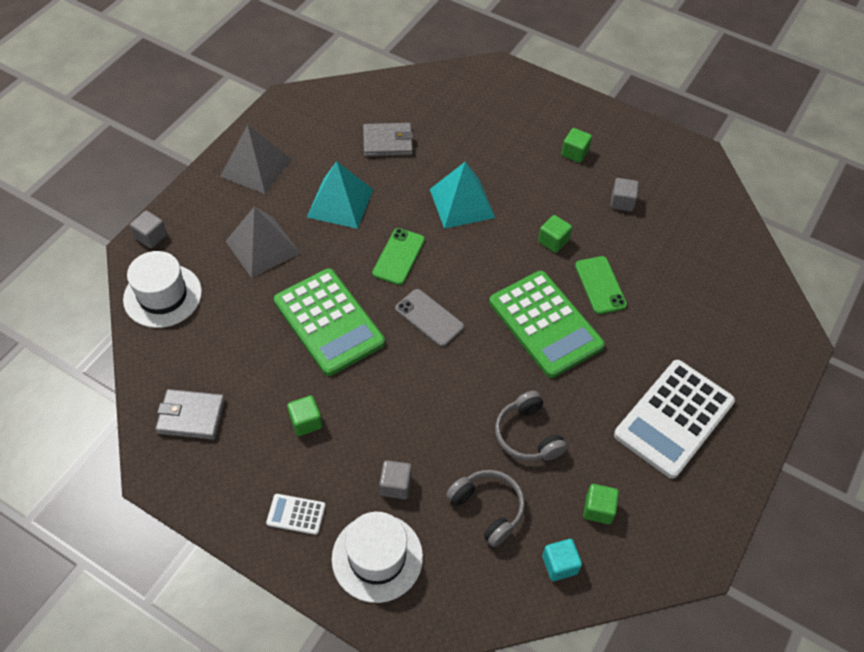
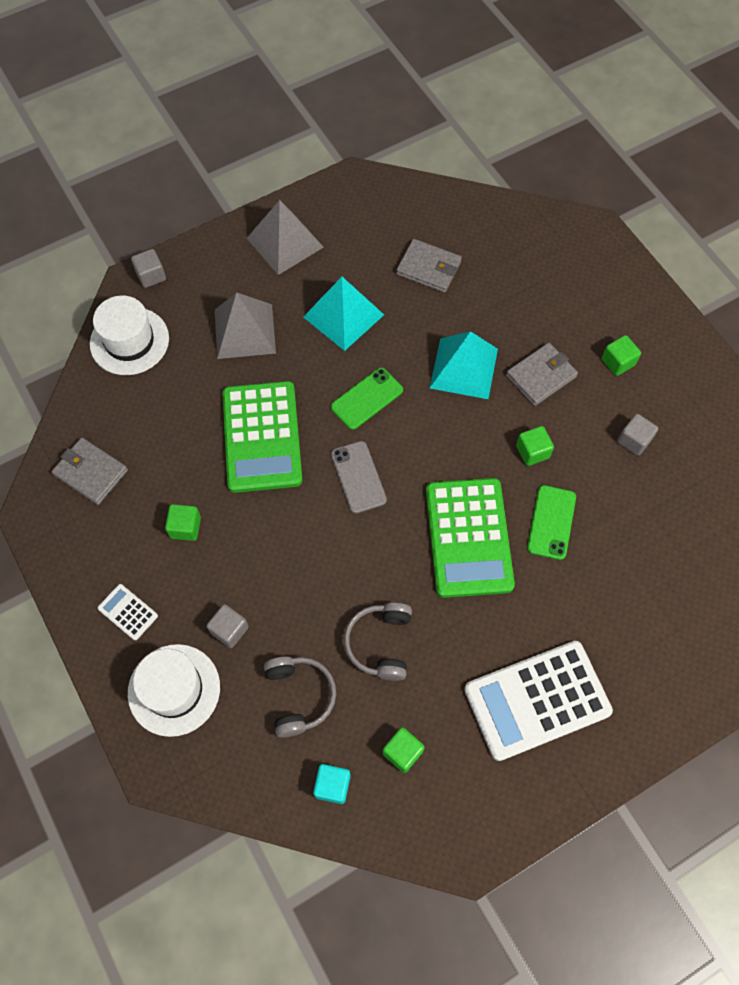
camera: 30 degrees right, 10 degrees up
none -> grey wallet [506,343,578,406]

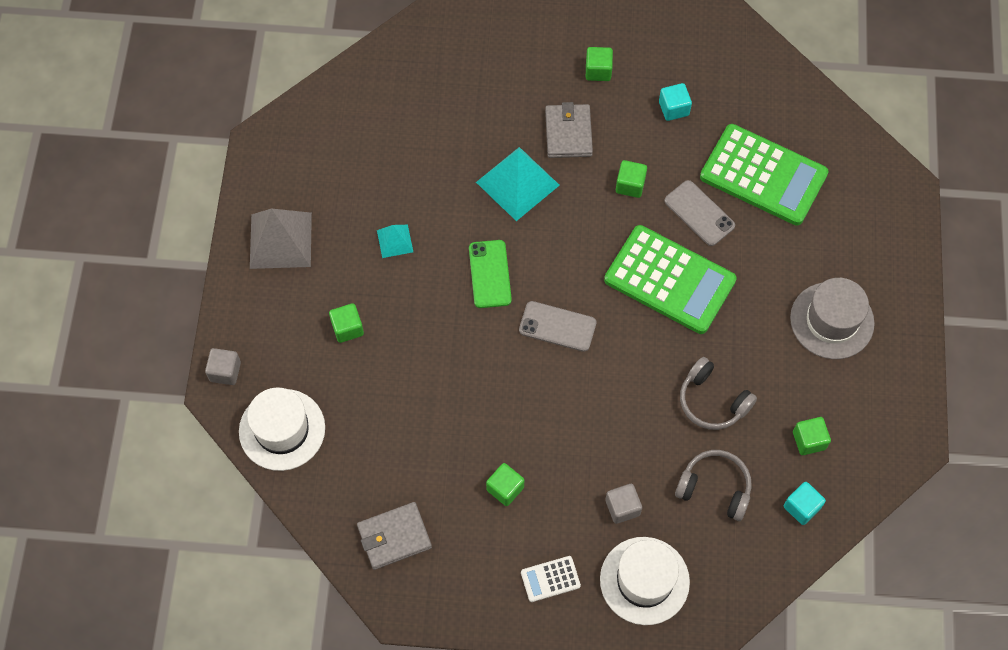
camera: 55 degrees left, 0 degrees up
grey pyramid [215,292,276,359] -> green cube [329,303,364,343]
green calculator [222,381,302,493] -> green calculator moved to [700,124,829,226]
turquoise pyramid [303,277,384,351] -> turquoise pyramid [377,225,413,258], size x0.52
grey wallet [396,239,462,293] -> none
white calculator [464,641,613,761] -> grey hat [790,278,875,359]
green phone [527,485,576,560] -> grey phone [664,180,735,246]
grey cube [617,414,658,456] -> turquoise cube [659,83,692,121]

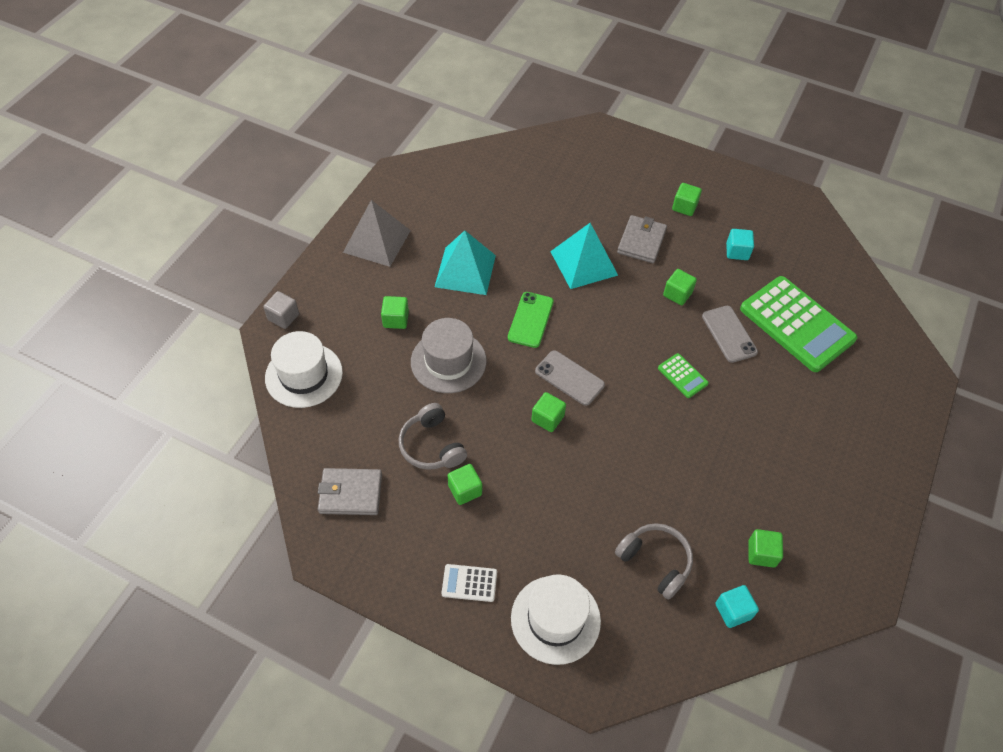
camera: 20 degrees right, 10 degrees down
turquoise pyramid [377,225,413,258] -> turquoise pyramid [435,230,496,295], size x1.92
green calculator [604,225,737,334] -> green calculator [658,353,709,398], size x0.43
grey cube [605,484,642,524] -> none
grey headphones [680,357,757,430] -> grey headphones moved to [399,403,467,470]
grey hat [790,278,875,359] -> grey hat moved to [411,318,486,393]
none -> green cube [531,392,566,432]

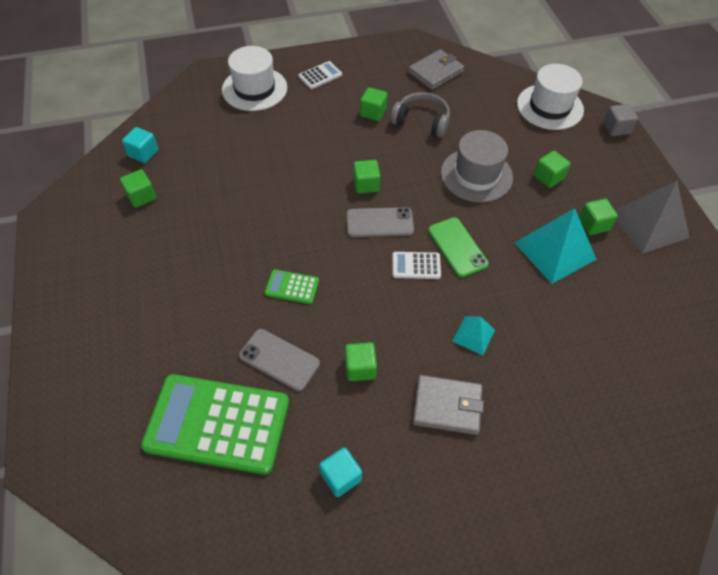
camera: 140 degrees right, 0 degrees up
turquoise pyramid [550,223,618,289] -> turquoise pyramid [452,316,495,355], size x0.52
grey headphones [615,523,693,600] -> none
grey wallet [617,215,667,263] -> grey wallet turned 60 degrees counterclockwise [413,375,484,435]
green cube [672,183,702,216] -> green cube moved to [579,198,618,235]
none -> white calculator [392,252,441,279]

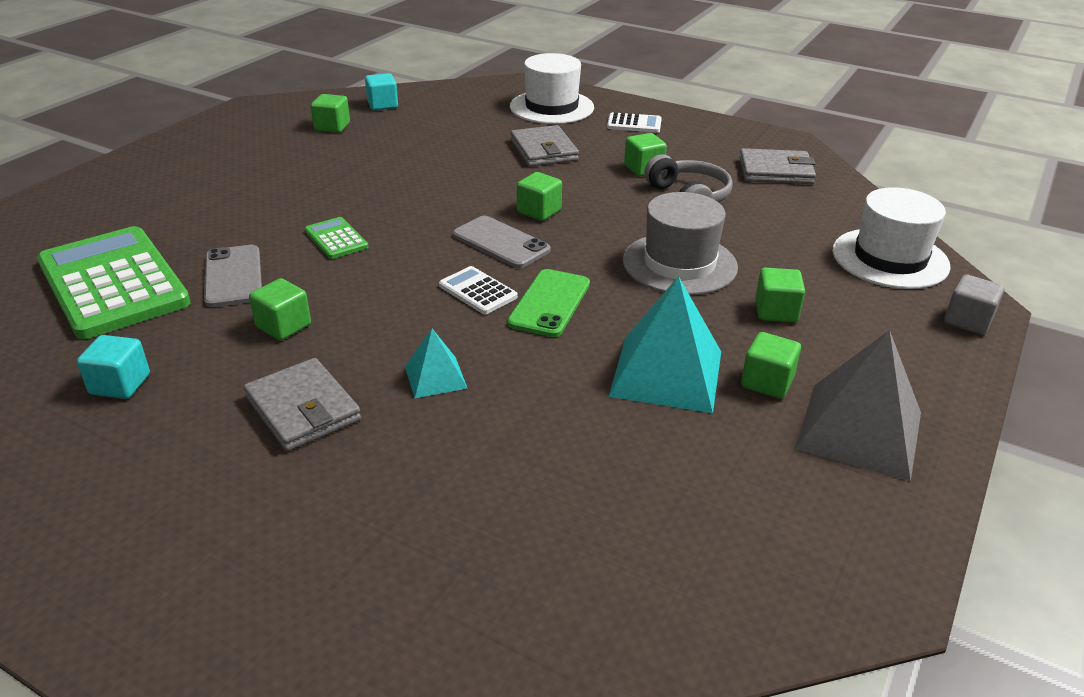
camera: 45 degrees right, 20 degrees down
none -> grey wallet [511,125,579,167]

